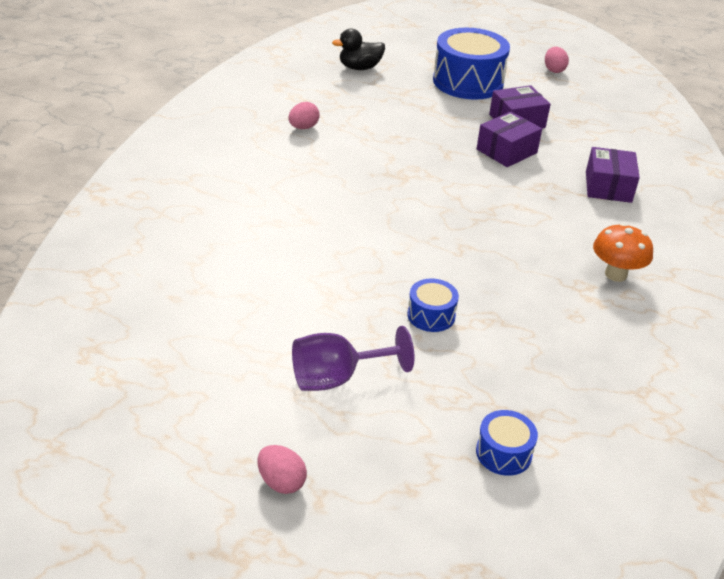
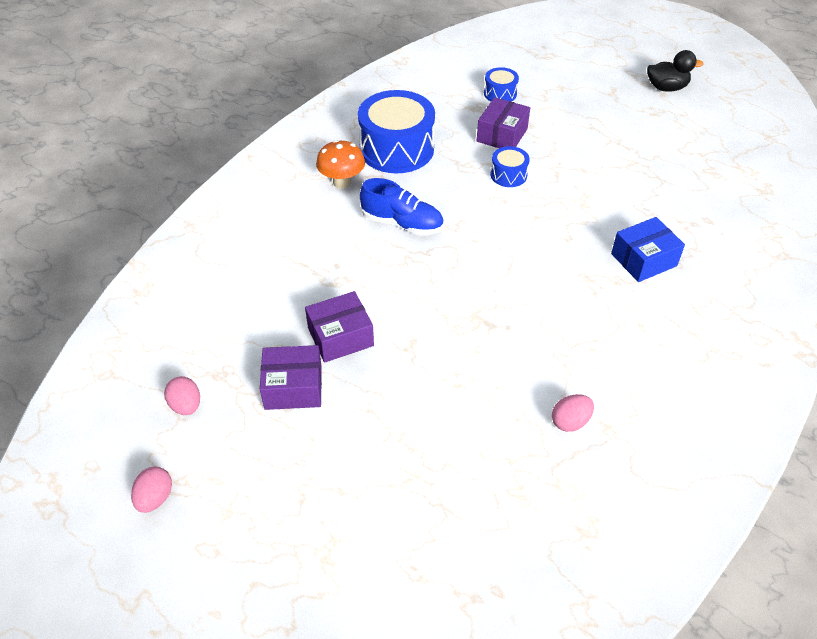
camera: 160 degrees left, 10 degrees up
pink egg [258,445,307,494] -> pink egg moved to [164,376,200,415]
purple goblet [292,326,414,391] -> none
black duck [332,29,385,70] -> black duck moved to [647,50,704,92]
blue drum [433,28,510,100] -> blue drum moved to [358,90,435,173]
purple box [586,147,640,203] -> purple box moved to [477,97,530,148]
none -> blue shoe [360,178,444,235]
none -> blue box [611,217,685,282]

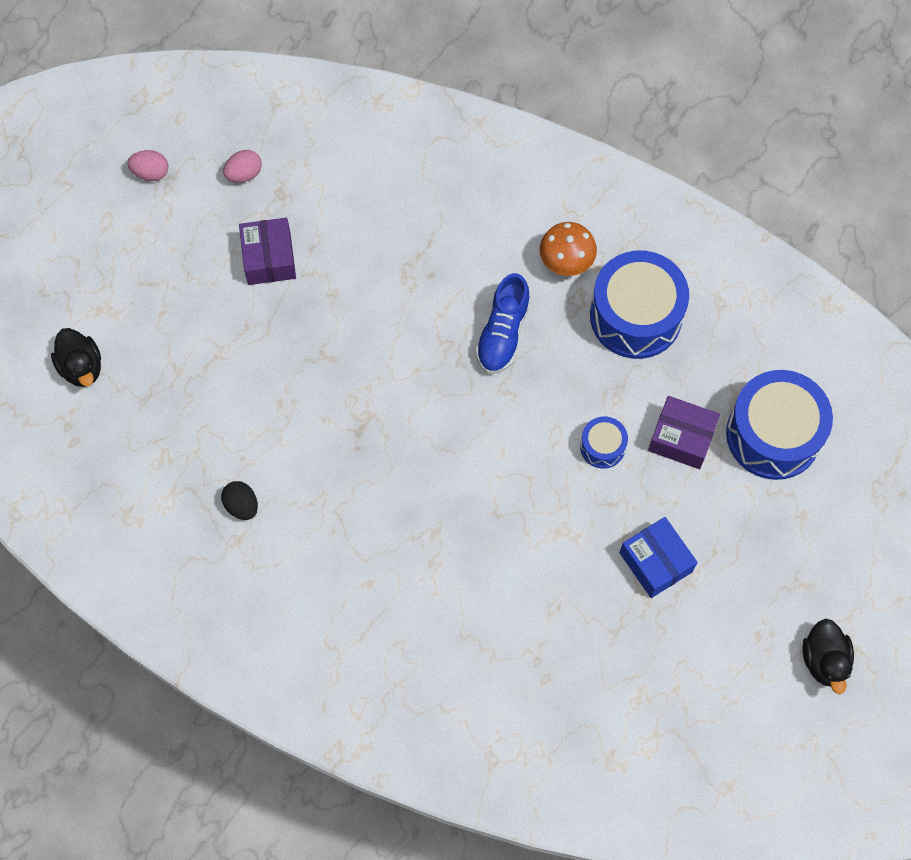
camera: 85 degrees right, 20 degrees up
purple box [305,291,374,363] -> none
blue drum [484,67,519,102] -> blue drum [726,370,833,480], size x2.10
pink egg [552,394,594,432] -> black egg [221,481,258,520]
blue box [611,217,685,282] -> blue box moved to [620,517,698,598]
none -> black duck [51,328,101,387]

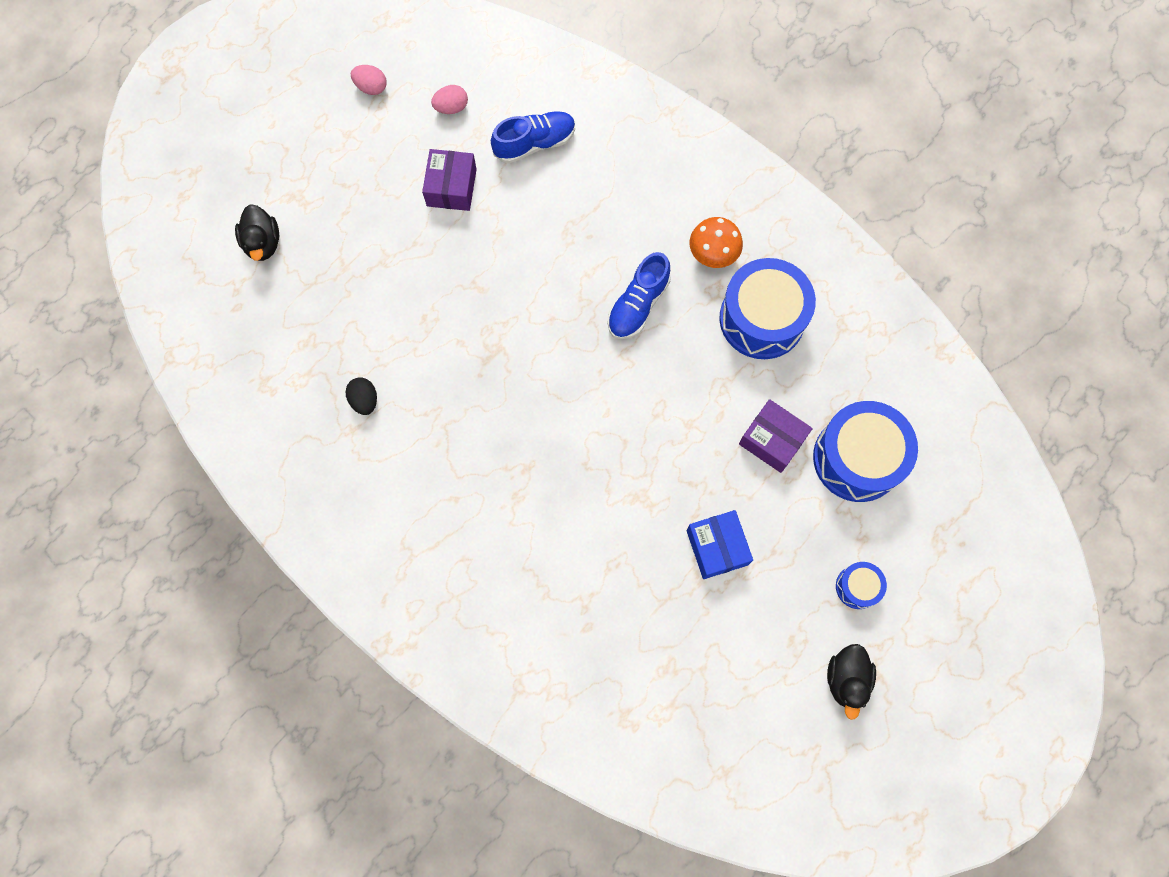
camera: 15 degrees right, 5 degrees up
blue drum [580,417,628,468] -> blue drum moved to [836,562,887,609]
none -> blue shoe [491,111,575,164]

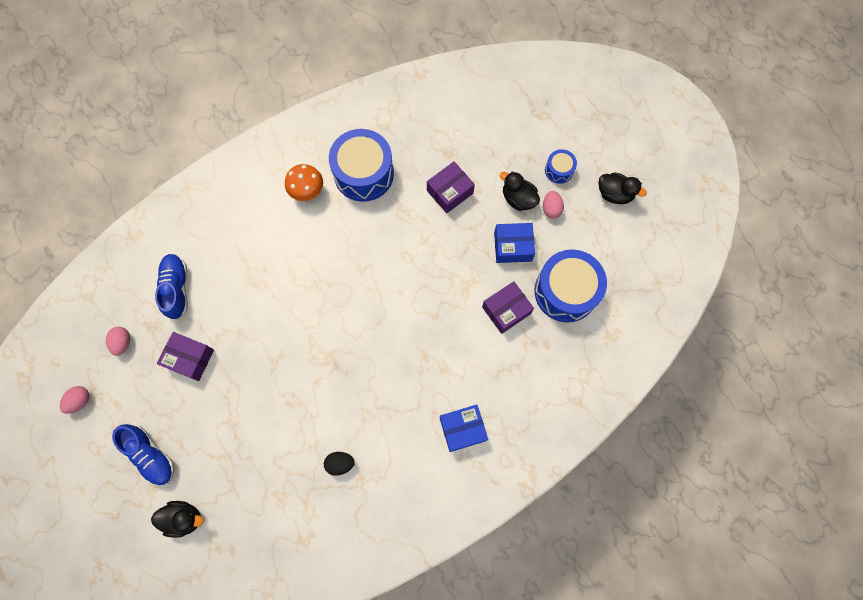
camera: 75 degrees left, 0 degrees up
blue shoe [607,252,671,339] -> blue shoe moved to [112,424,175,486]
blue drum [813,401,918,502] -> blue drum moved to [534,249,607,322]
none -> blue box [440,405,488,452]
none -> purple box [482,281,534,334]
none -> black duck [500,171,540,211]
none -> pink egg [543,191,564,219]

